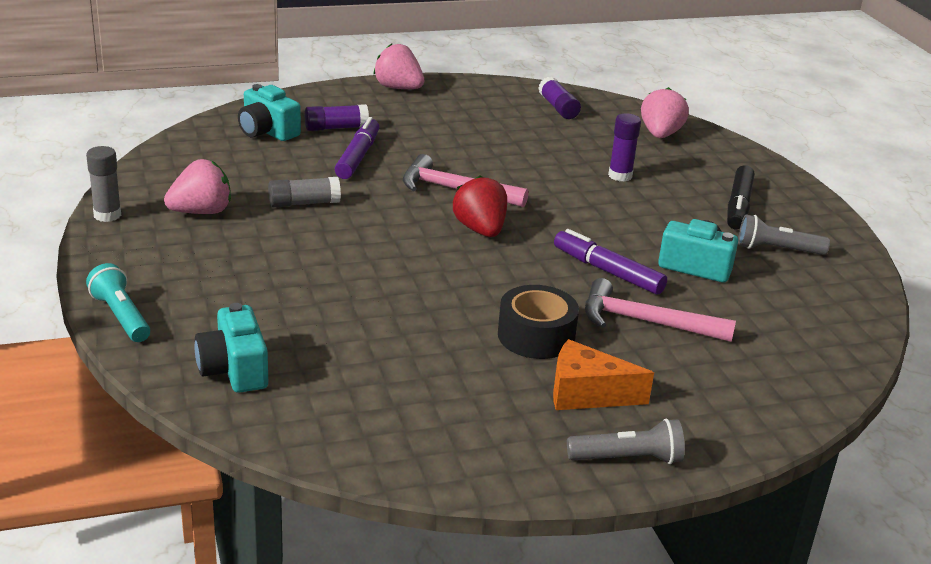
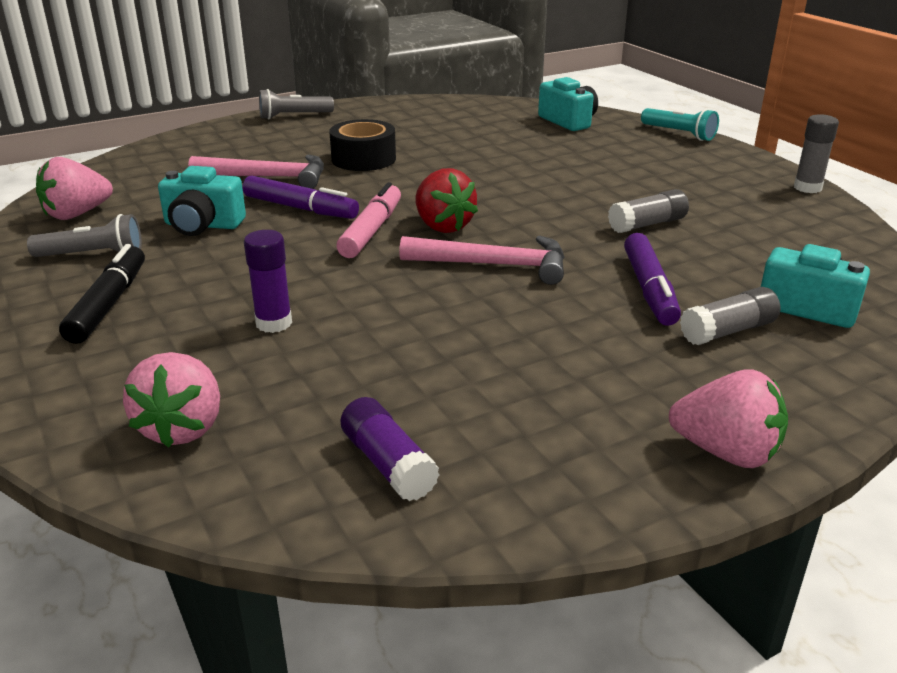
camera: 170 degrees right, 0 degrees up
pink strawberry [164,159,231,214] -> pink strawberry moved to [36,157,113,220]
purple glue stick [305,104,369,131] -> grey glue stick [680,287,780,345]
orange cheese [553,339,654,410] -> none
none -> pink marker [336,182,401,258]

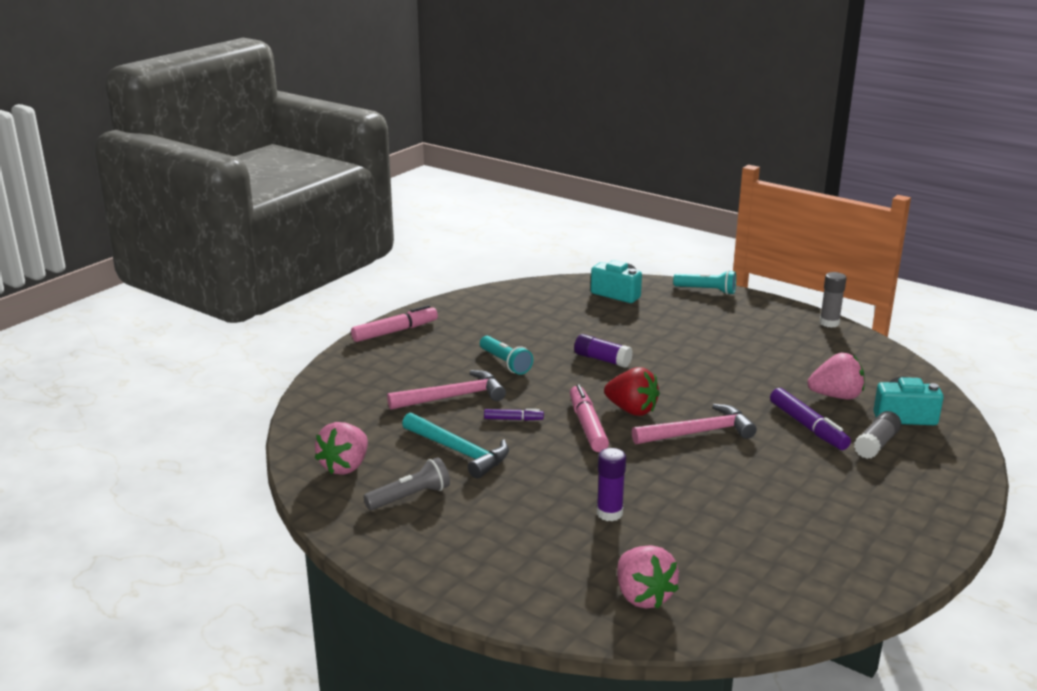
camera: 25 degrees left, 5 degrees down
black marker [59,244,145,344] -> none
turquoise camera [158,166,246,236] -> turquoise hammer [402,412,509,479]
purple marker [243,176,359,219] -> purple marker [484,409,544,421], size x0.56
grey flashlight [259,89,334,119] -> pink marker [351,305,438,342]
black tape [329,119,396,171] -> turquoise flashlight [480,336,533,375]
purple glue stick [340,397,439,501] -> purple glue stick moved to [574,334,633,368]
grey glue stick [608,189,689,233] -> none
pink strawberry [669,369,788,468] -> pink strawberry moved to [807,353,865,399]

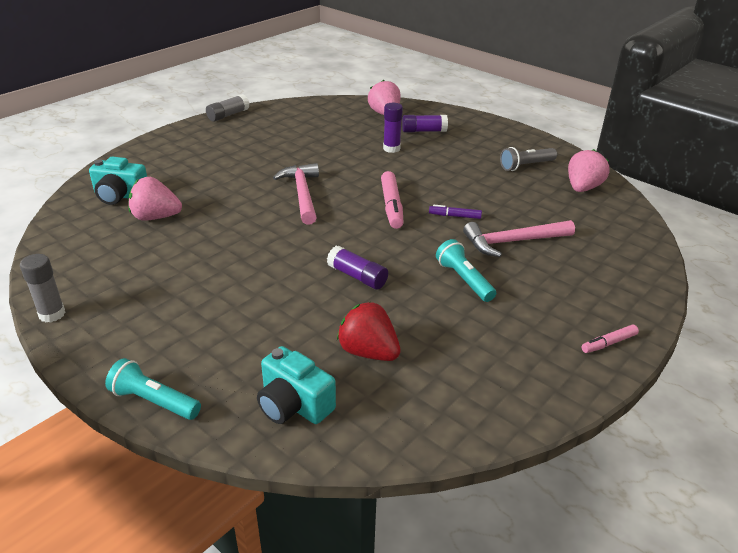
camera: 175 degrees left, 10 degrees up
pink marker [351,305,438,342] -> pink marker [581,324,639,353], size x0.56
turquoise hammer [402,412,509,479] -> none
red strawberry [604,367,660,416] -> red strawberry moved to [337,302,401,361]
pink hammer [632,404,757,444] -> pink hammer turned 90 degrees clockwise [273,163,319,225]
purple marker [770,388,851,450] -> none
grey glue stick [854,411,901,459] -> grey glue stick moved to [206,94,249,122]
none -> purple glue stick [402,115,448,132]

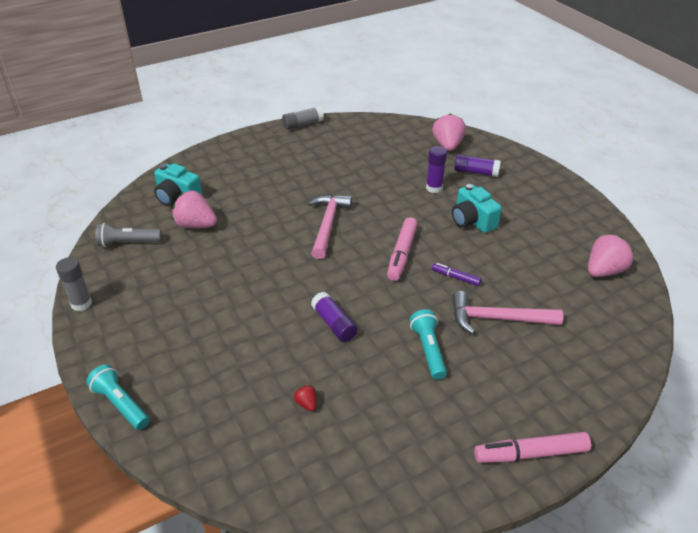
camera: 20 degrees right, 5 degrees up
turquoise camera [257,346,336,424] -> turquoise camera moved to [452,184,502,233]
red strawberry [337,302,401,361] -> red strawberry [294,385,316,411], size x0.46
grey flashlight [500,147,557,171] -> grey flashlight moved to [95,223,161,247]
pink marker [581,324,639,353] -> pink marker [474,432,591,463], size x1.77

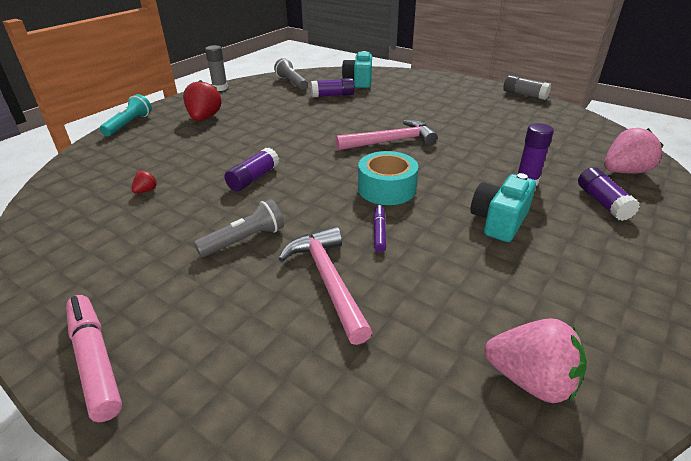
camera: 65 degrees right, 5 degrees down
pink strawberry [172,191,217,228] -> purple glue stick [311,78,354,98]
pink marker [387,217,418,281] -> turquoise tape [358,151,418,205]
turquoise flashlight [409,309,447,380] -> grey flashlight [194,199,284,257]
none -> red strawberry [183,80,222,121]

